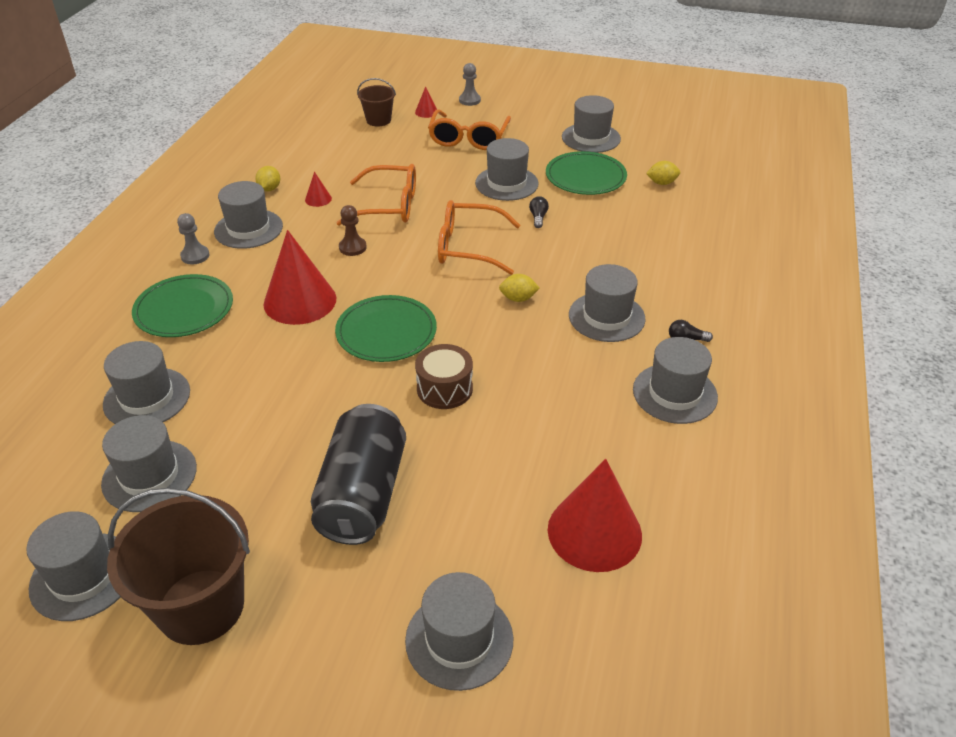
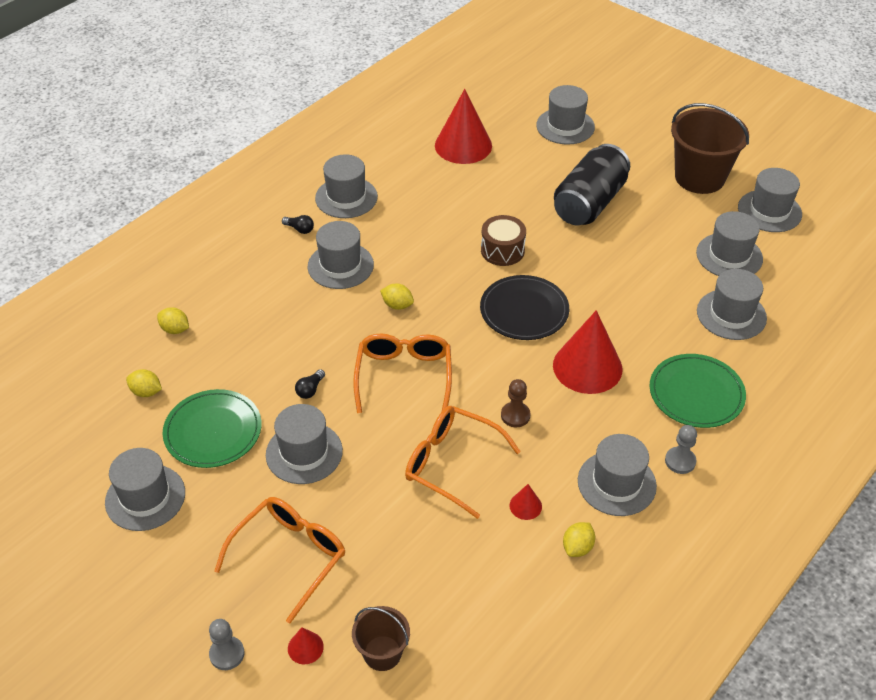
camera: 155 degrees left, 5 degrees up
green plate [335,295,437,362] -> black plate [480,275,569,340]
orange glasses [438,200,520,275] -> orange glasses turned 120 degrees counterclockwise [353,334,452,413]
none -> yellow lemon [157,307,189,334]

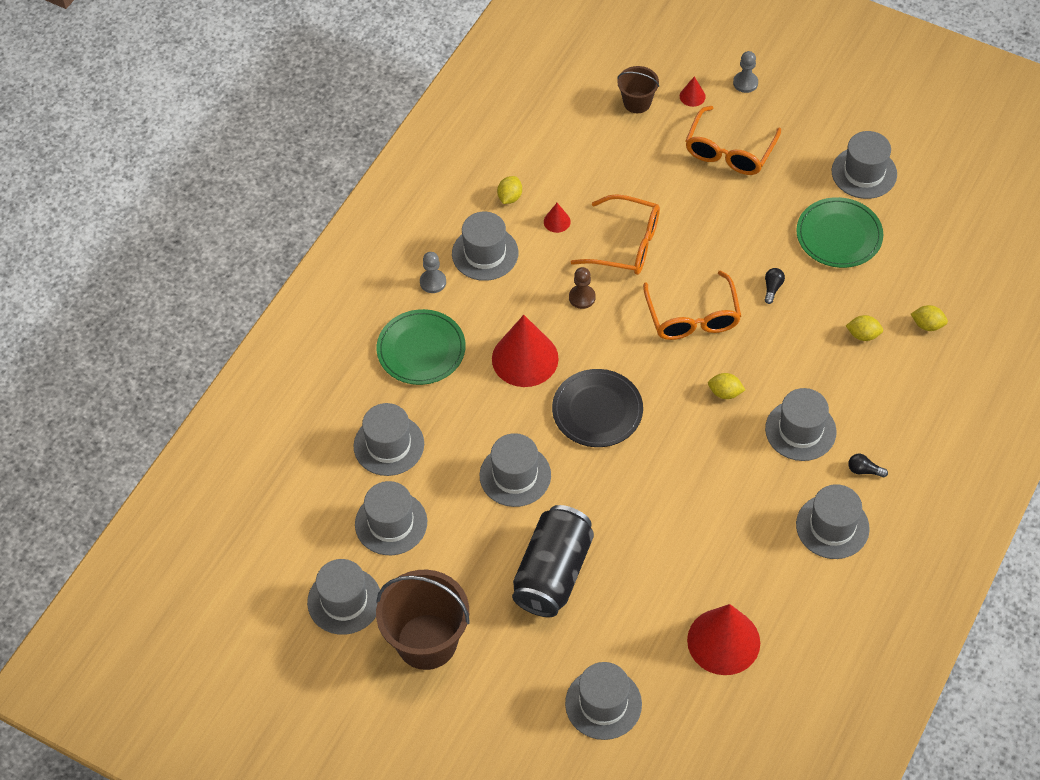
camera: 170 degrees right, 10 degrees up
yellow lemon [126,369,162,397] -> yellow lemon moved to [846,315,883,341]
grey hat [266,404,343,484] -> grey hat moved to [480,433,551,507]
brown drum [481,215,526,266] -> none

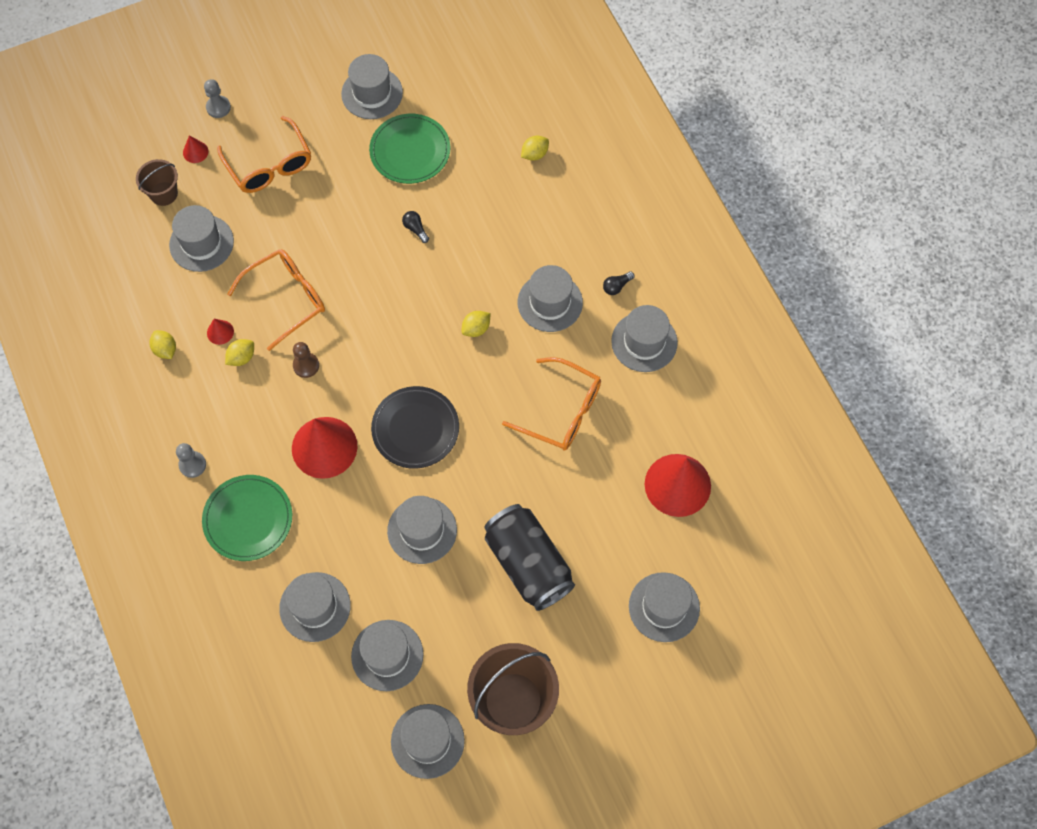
camera: 55 degrees left, 10 degrees up
grey hat [452,212,518,281] -> grey hat moved to [169,205,234,272]
orange glasses [643,270,741,340] -> orange glasses moved to [502,357,601,451]
yellow lemon [846,315,883,341] -> yellow lemon moved to [225,339,254,366]

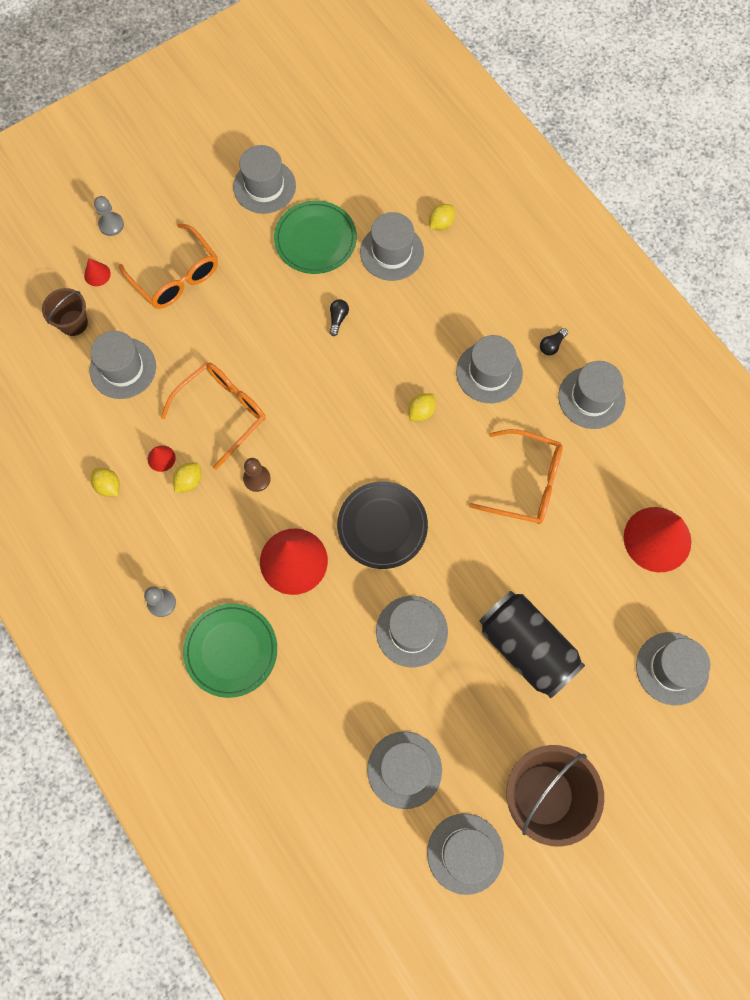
camera: 10 degrees left, 5 degrees up
grey hat [279,572,351,642] -> grey hat moved to [360,212,424,281]
black light bulb [402,211,429,243] -> black light bulb turned 60 degrees clockwise [330,299,349,336]

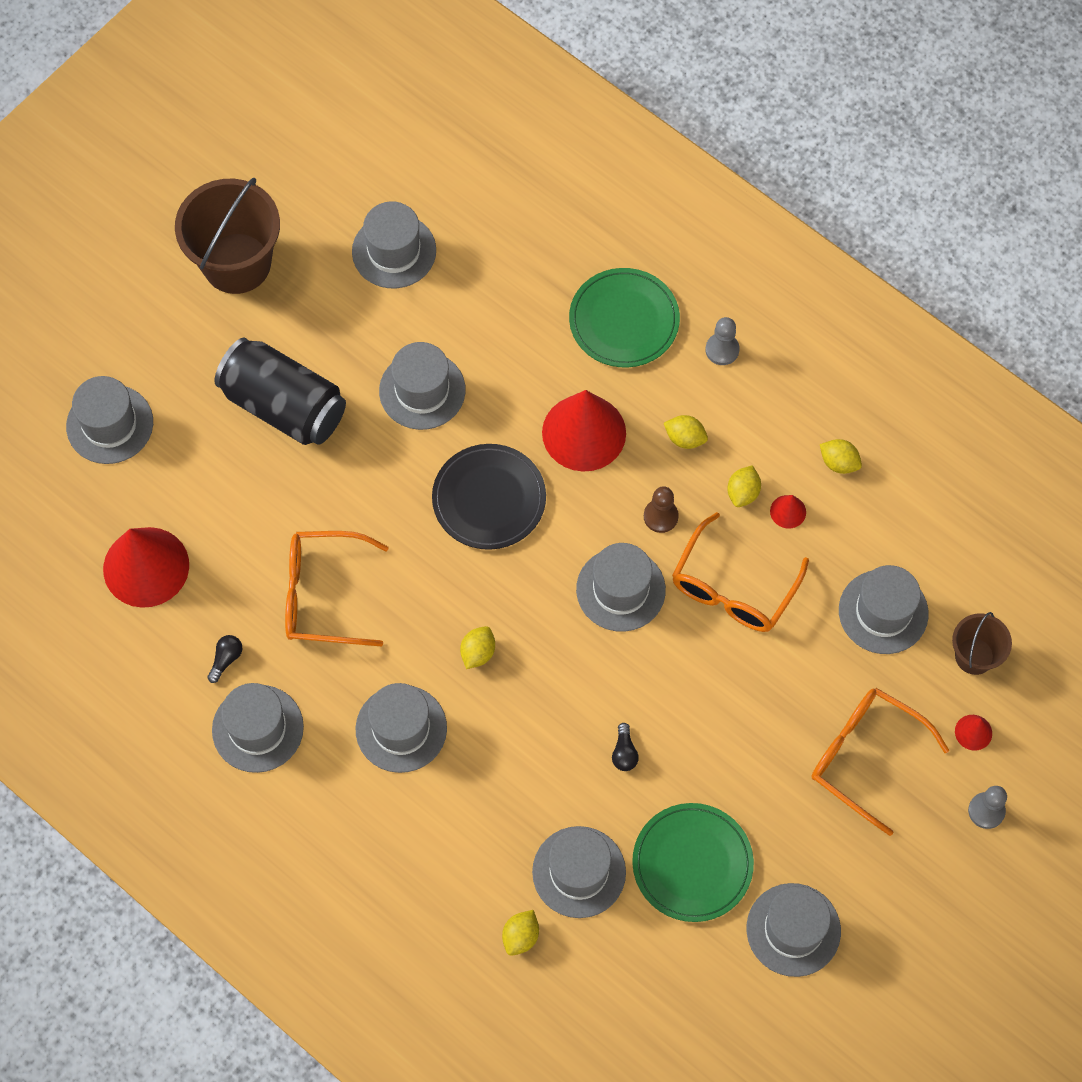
camera: 165 degrees right, 5 degrees down
grey hat [427,813,504,895] -> grey hat moved to [576,543,666,632]
black light bulb [540,328,568,355] -> black light bulb moved to [207,635,243,683]
none -> yellow lemon [664,415,708,449]

